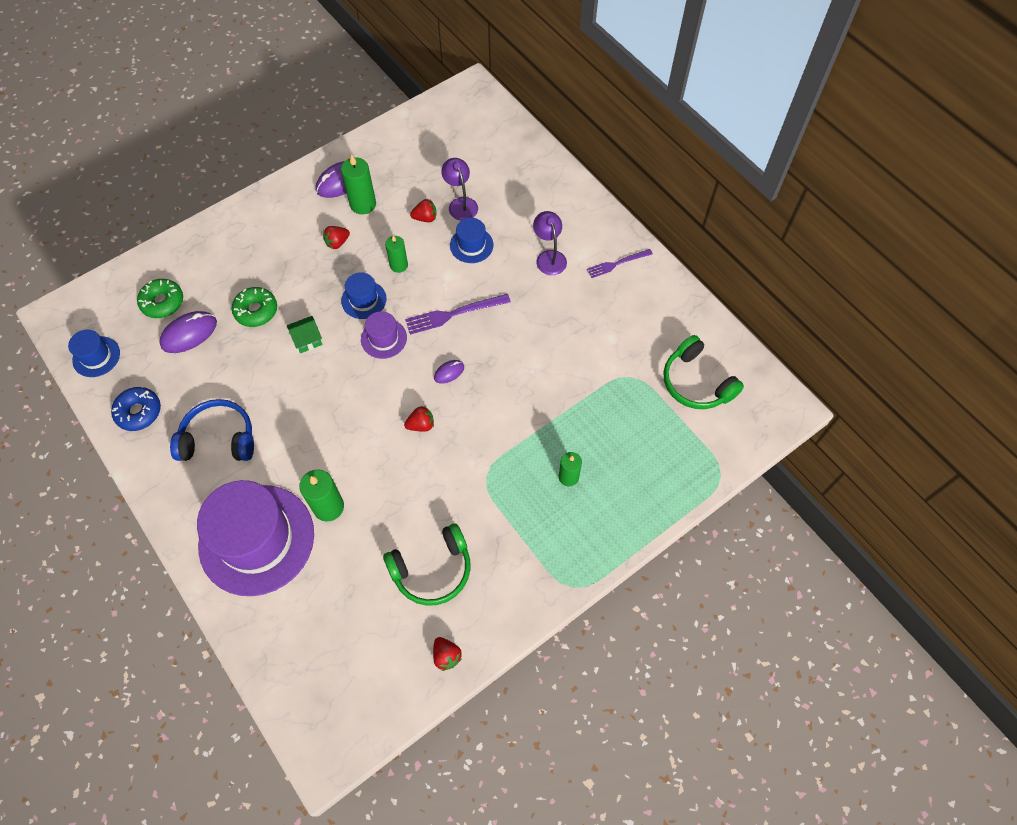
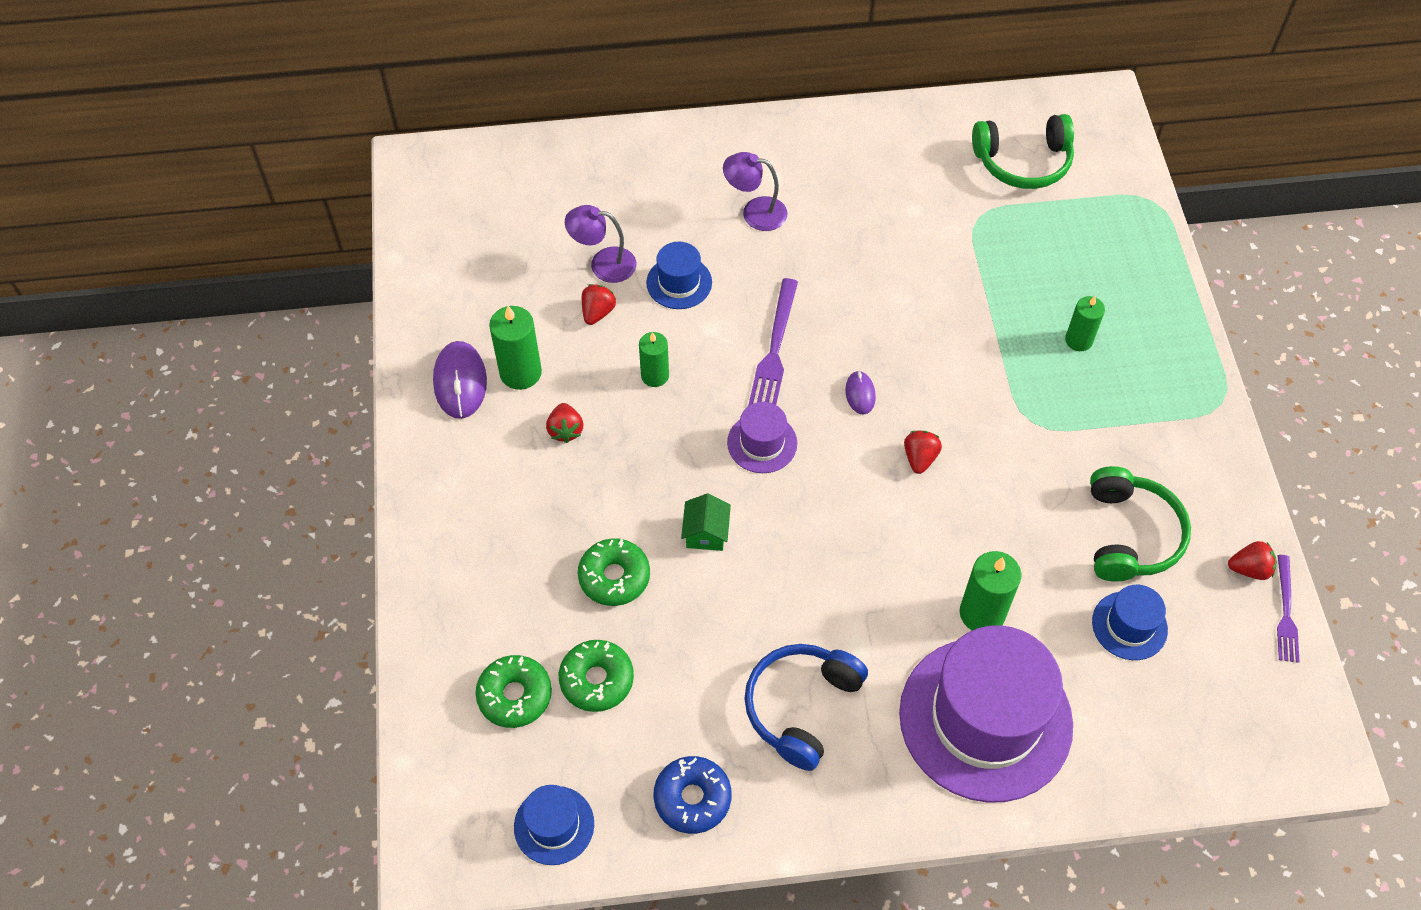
camera: 60 degrees left, 5 degrees down
purple mouse [159,311,217,353] -> green donut [559,640,634,712]
blue hat [341,272,387,319] -> blue hat moved to [1092,585,1168,660]
purple fork [587,249,653,278] -> purple fork moved to [1277,555,1300,663]

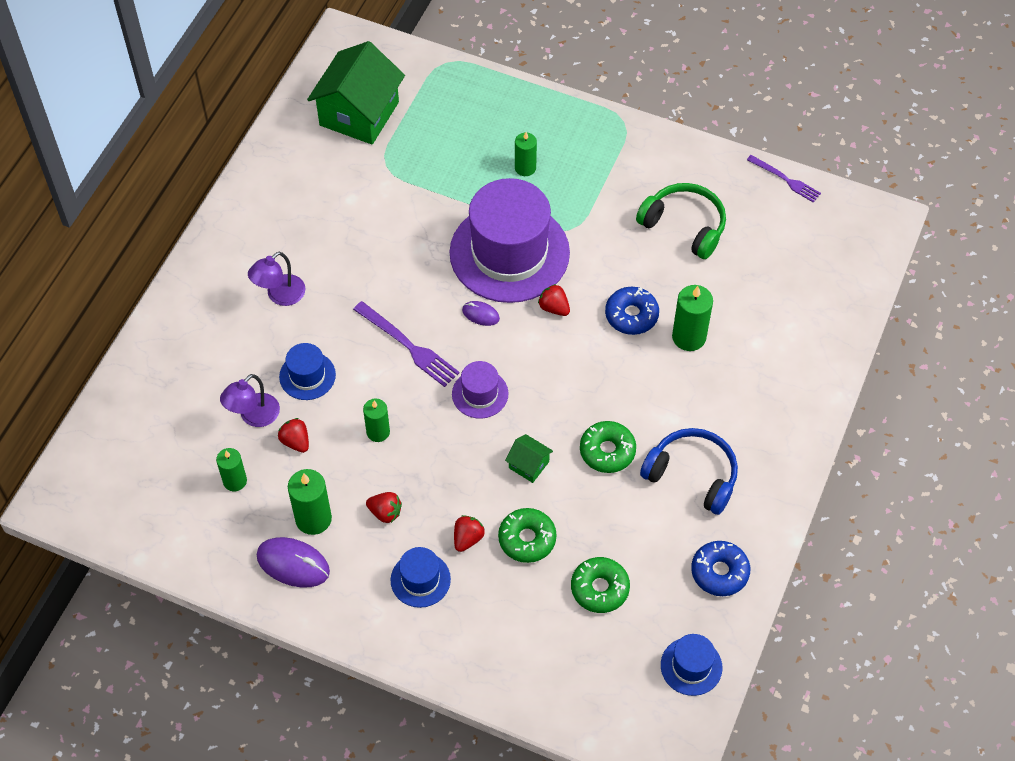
camera: 60 degrees left, 0 degrees up
green donut [476,655,552,728] -> green donut moved to [580,421,636,473]
blue headphones [744,644,868,771] -> blue headphones turned 150 degrees clockwise [640,428,738,515]
purple hat [899,625,1073,803] -> purple hat moved to [449,178,570,303]
green headphones [972,114,1074,189] -> green house [307,41,405,144]
blue hat [1092,585,1168,660] -> blue hat moved to [390,547,451,608]
red strawberry [1228,541,1277,580] -> red strawberry moved to [454,515,485,552]
none -> green candle [216,448,247,491]
none -> blue donut [605,287,659,335]

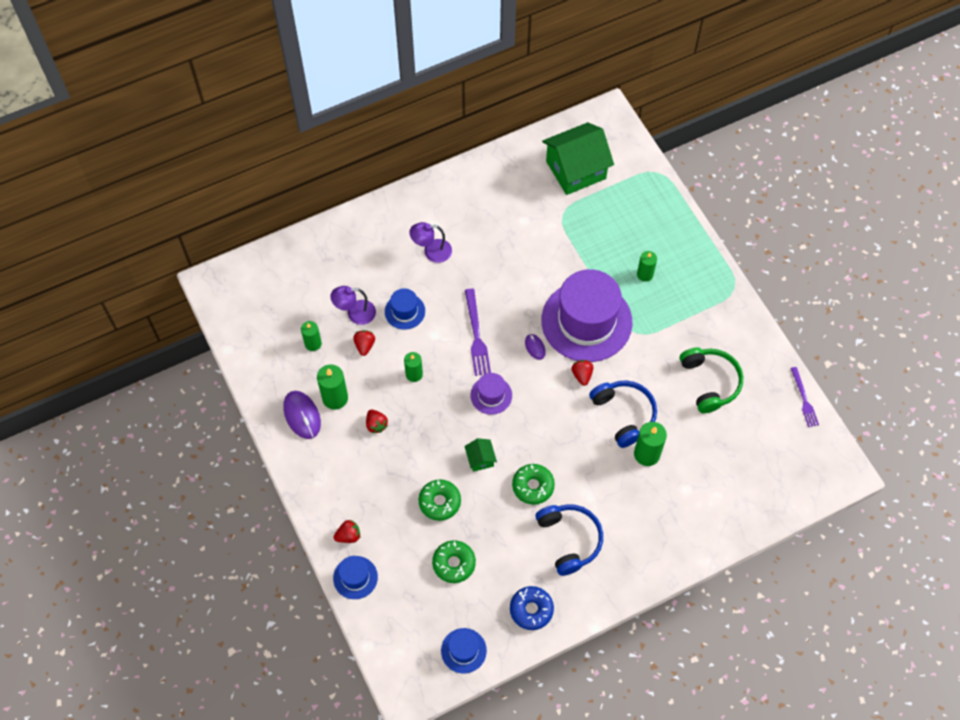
camera: 40 degrees right, 5 degrees up
blue hat [390,547,451,608] -> blue hat moved to [333,556,378,599]
red strawberry [454,515,485,552] -> red strawberry moved to [334,520,360,543]
blue donut [605,287,659,335] -> blue headphones [589,380,657,448]

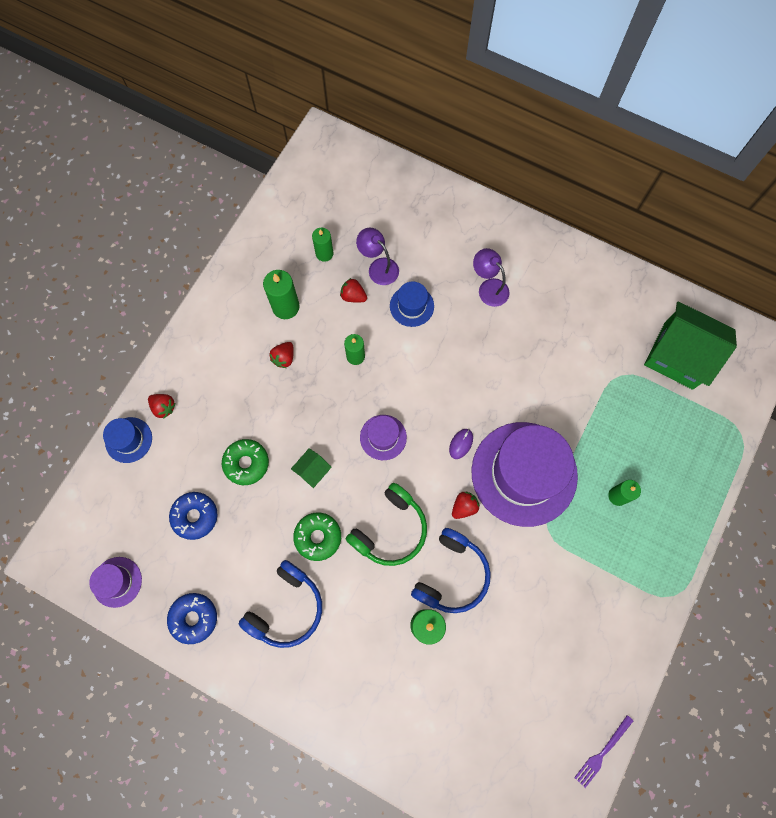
camera: 55 degrees right, 10 degrees up
purple mouse [283,391,321,439] -> none
red strawberry [353,330,375,356] -> red strawberry turned 120 degrees counterclockwise [340,278,367,303]
green donut [432,540,476,583] -> blue donut [169,492,217,540]
blue hat [441,628,487,674] -> purple hat [89,557,142,608]
purple fork [465,289,491,376] -> none
green headphones [680,347,743,413] -> green headphones moved to [346,483,427,566]

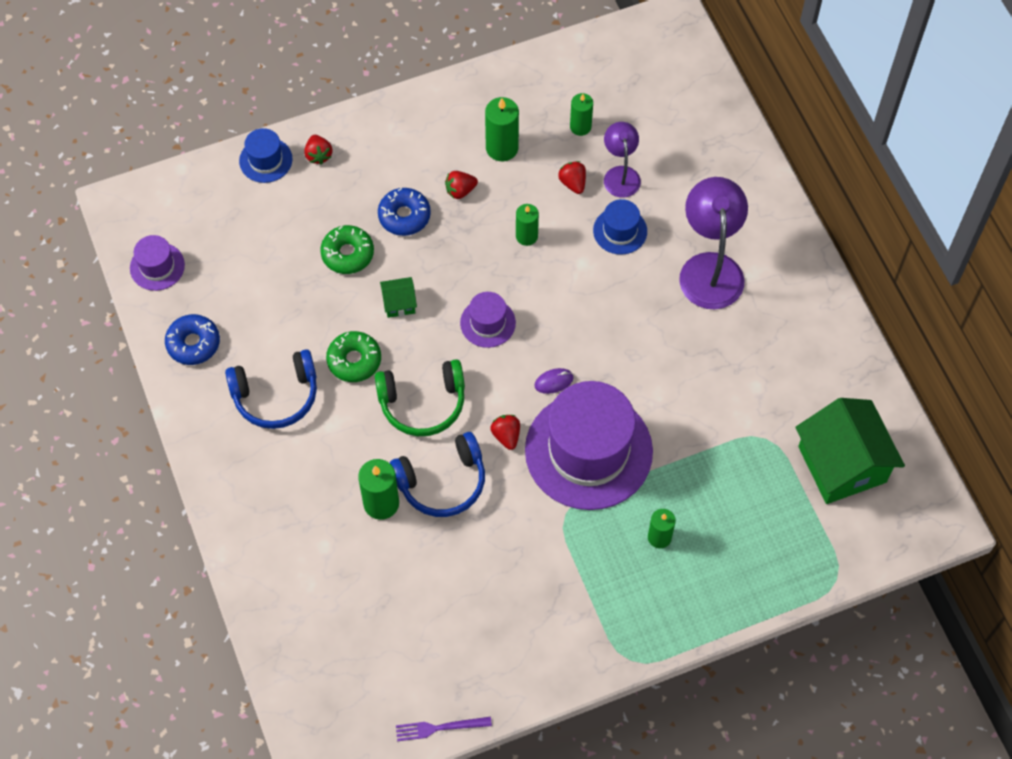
camera: 40 degrees right, 10 degrees down
blue donut [169,492,217,540] -> blue donut moved to [378,188,431,236]
red strawberry [452,492,480,519] -> red strawberry turned 105 degrees counterclockwise [490,415,520,450]
purple lamp [473,248,510,307] -> purple lamp [679,177,748,309], size x1.71

